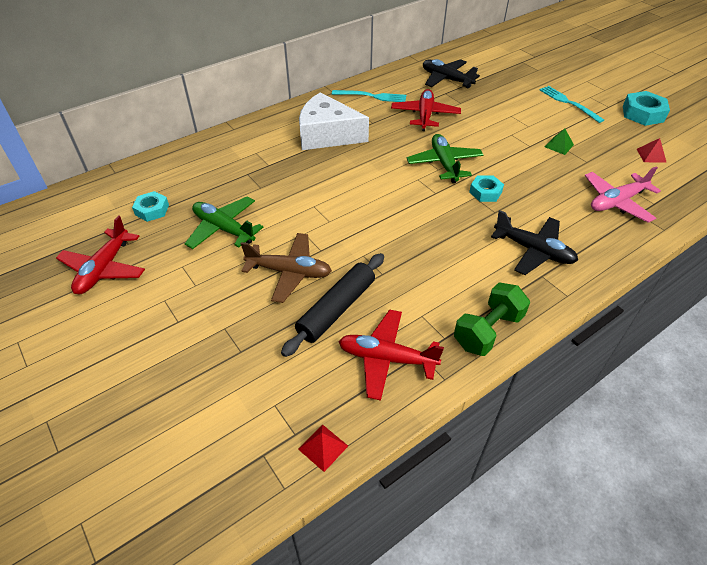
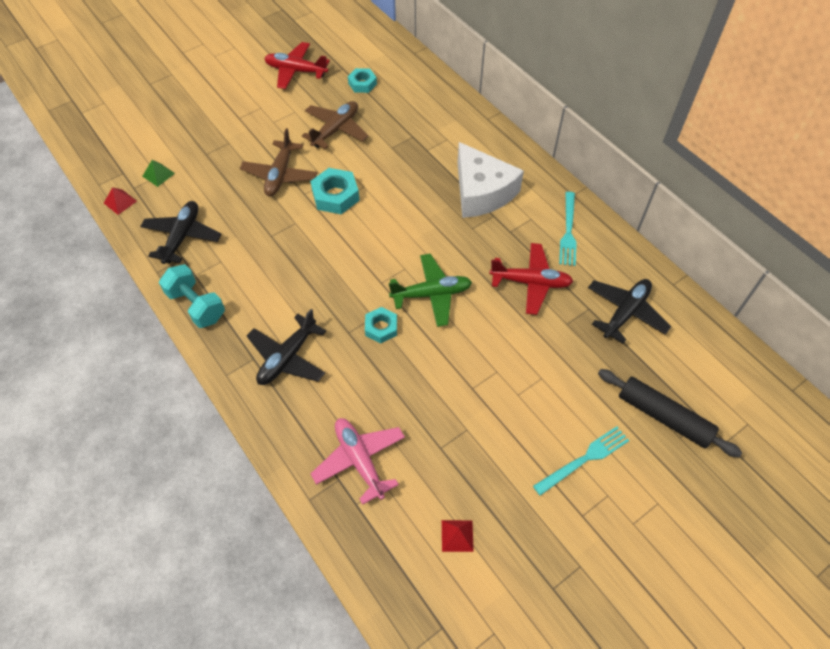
camera: 90 degrees right, 10 degrees up
green plane [185,196,263,249] -> brown plane [302,101,369,149]
black rolling pin [281,253,384,357] -> black rolling pin moved to [598,369,742,458]
white cheese [299,92,369,150] -> white cheese turned 135 degrees clockwise [458,142,524,218]
red plane [338,309,444,401] -> black plane [140,201,221,264]
green dumbbell [454,283,530,356] -> turquoise dumbbell [159,264,225,328]
green pyramid [545,129,574,155] -> green pyramid moved to [142,160,175,187]
turquoise nut [623,91,670,126] -> turquoise nut moved to [310,168,360,214]

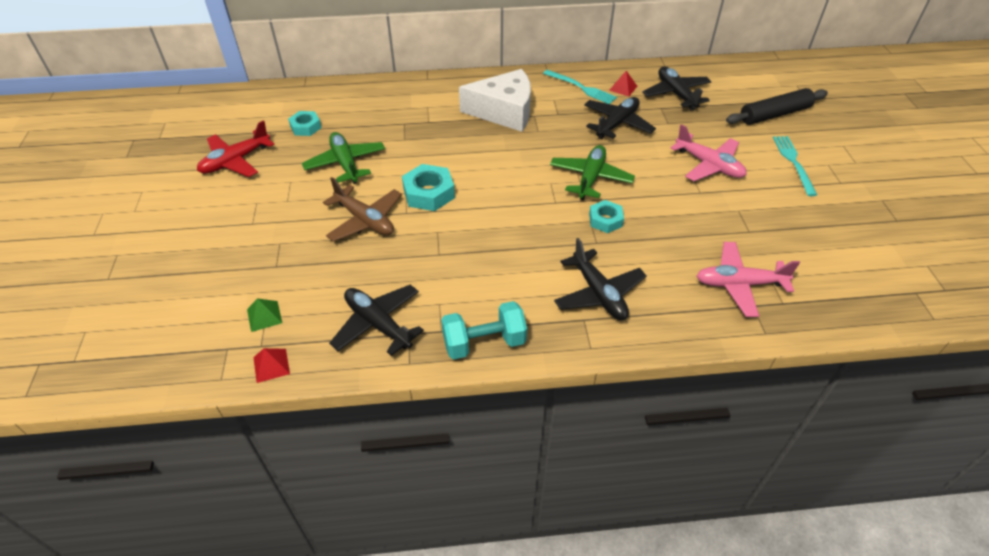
camera: 60 degrees left, 10 degrees down
brown plane [302,101,369,149] -> green plane [302,132,385,184]
red pyramid [442,520,474,552] -> red pyramid moved to [609,71,637,97]
red plane [490,243,573,315] -> black plane [584,97,656,139]
none -> pink plane [671,124,747,181]

